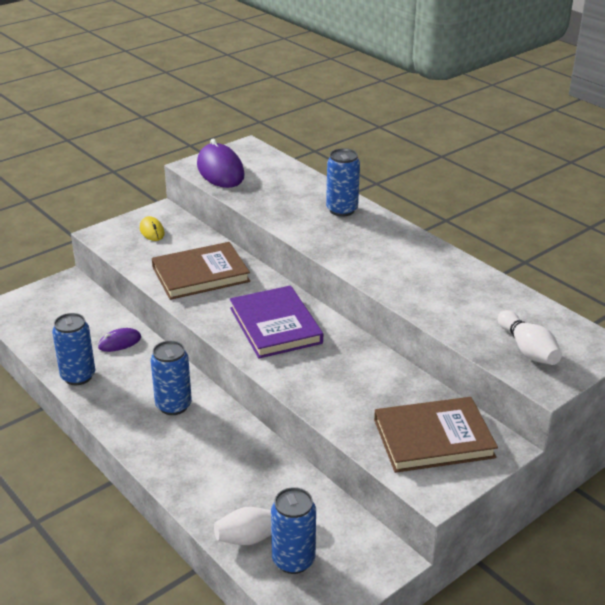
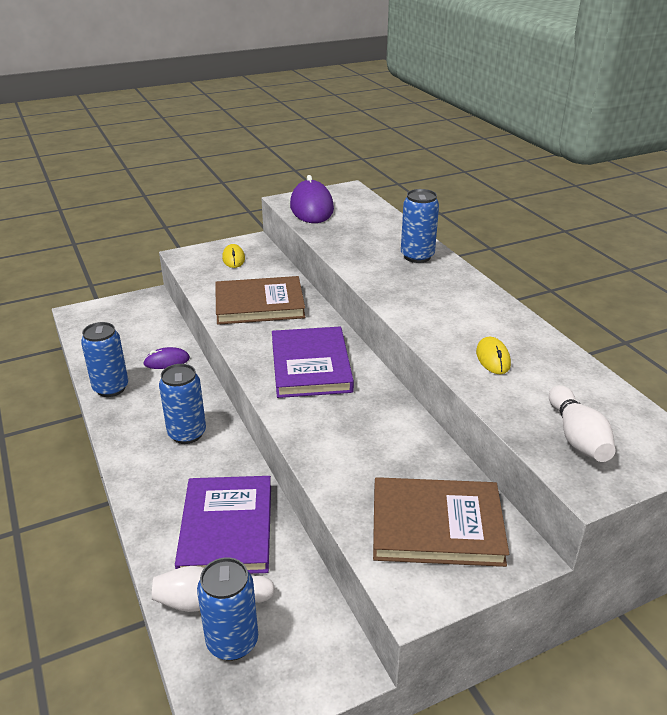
camera: 15 degrees right, 0 degrees up
none -> purple book [175,476,271,574]
none -> yellow mouse [476,337,511,374]

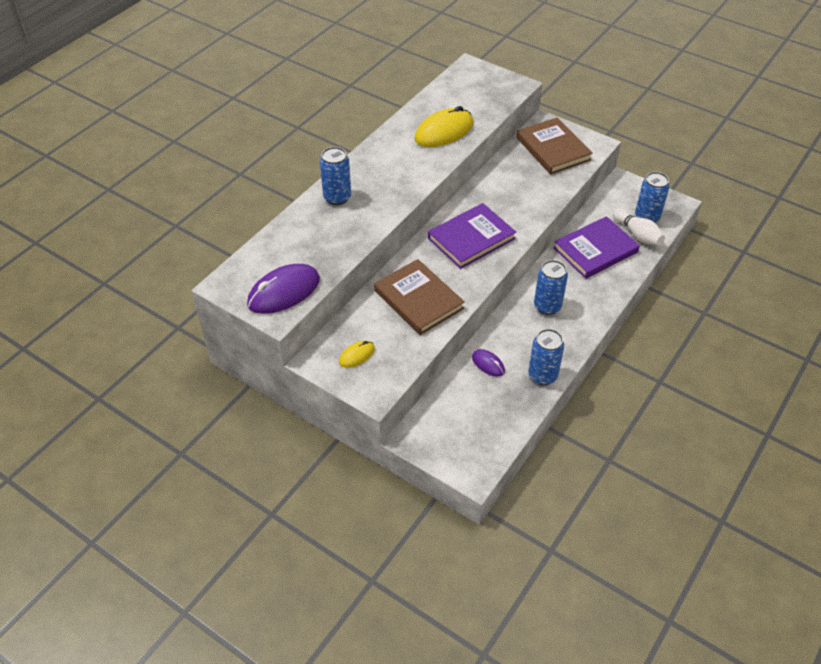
camera: 120 degrees left, 15 degrees up
yellow mouse [476,337,511,374] -> yellow mouse [415,106,473,147], size x1.94
white bowling pin [549,385,616,462] -> none

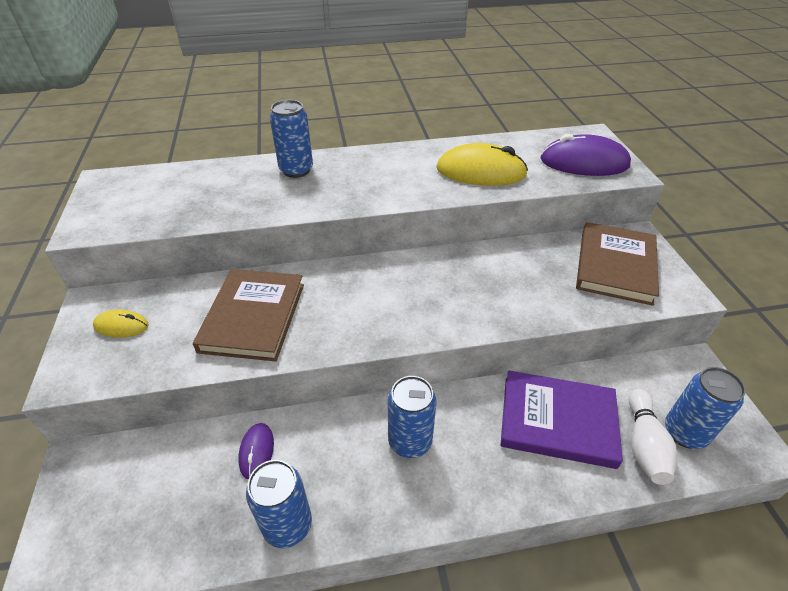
camera: 45 degrees right, 5 degrees down
purple mouse [247,264,320,314] -> purple mouse moved to [540,134,631,176]
purple book [428,203,516,269] -> none

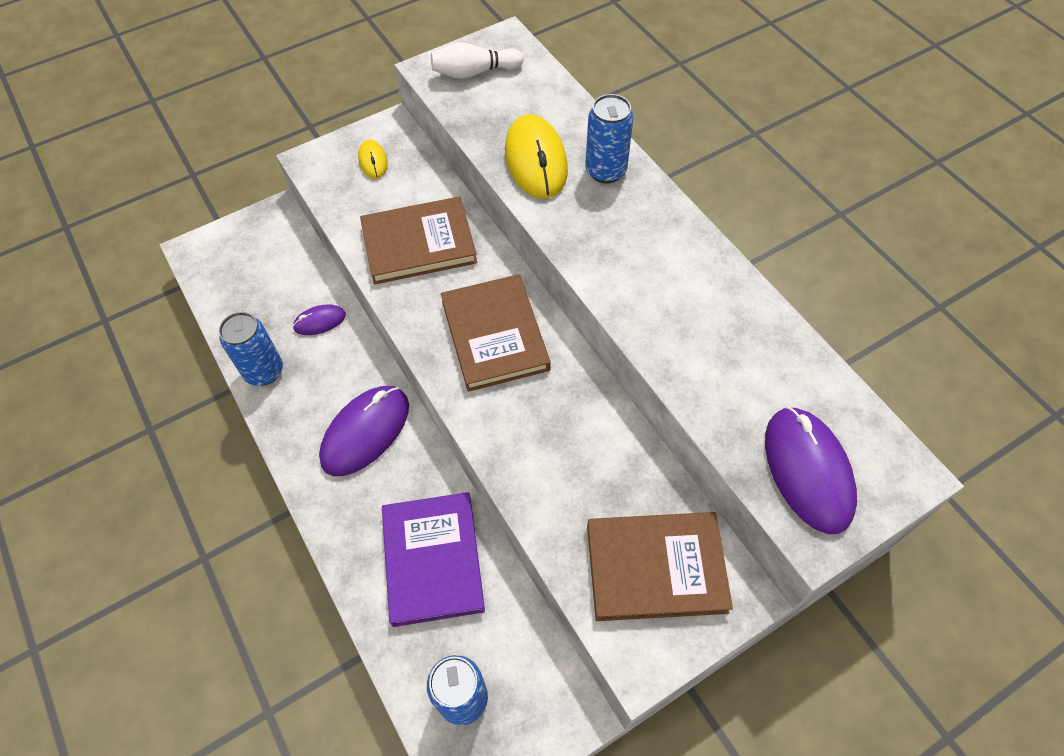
camera: 70 degrees right, 15 degrees up
blue can [388,376,437,458] -> purple mouse [319,386,409,476]
yellow mouse [437,143,528,186] -> yellow mouse moved to [505,114,568,199]
white bowling pin [629,389,677,485] -> white bowling pin moved to [431,42,524,79]
none -> brown book [441,274,551,392]

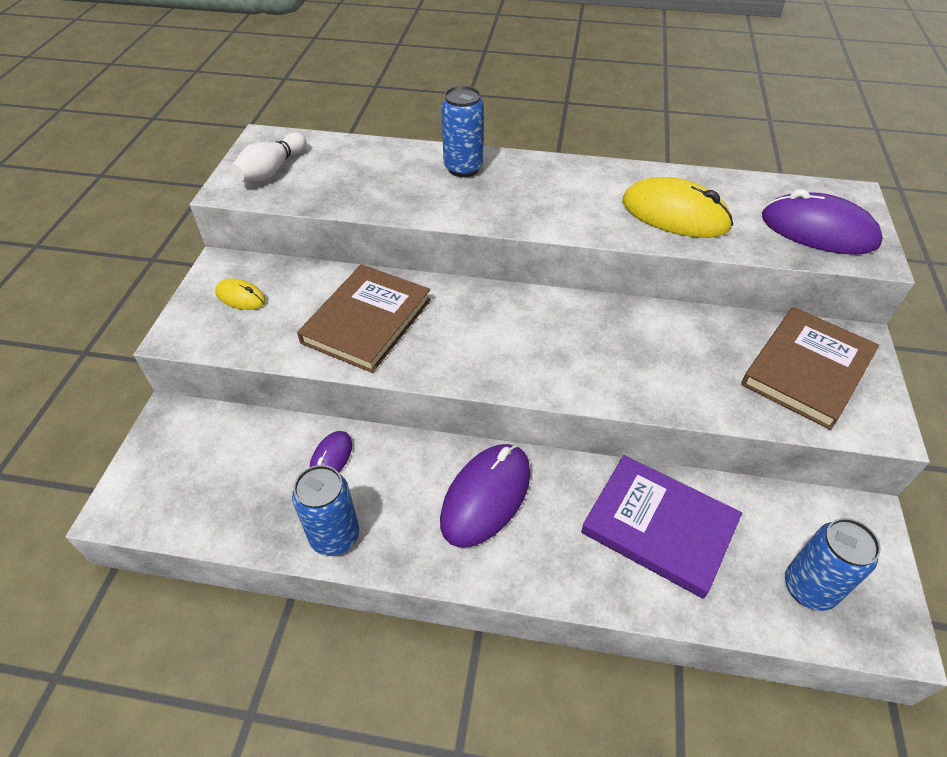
camera: 50 degrees left, 10 degrees down
purple mouse [319,386,409,476] -> purple mouse turned 45 degrees clockwise [440,444,531,548]
brown book [441,274,551,392] -> none
yellow mouse [505,114,568,199] -> yellow mouse moved to [622,177,733,238]

